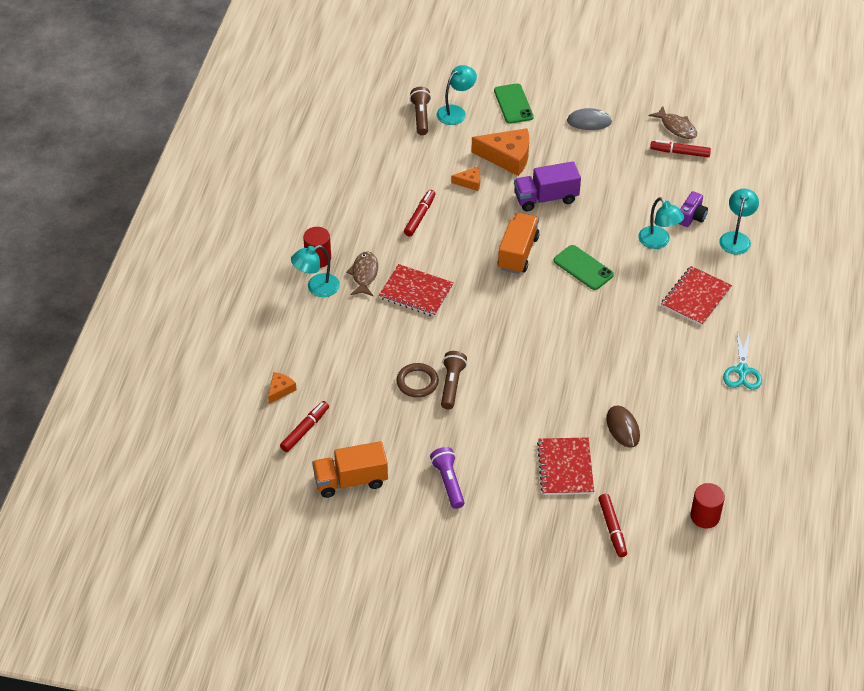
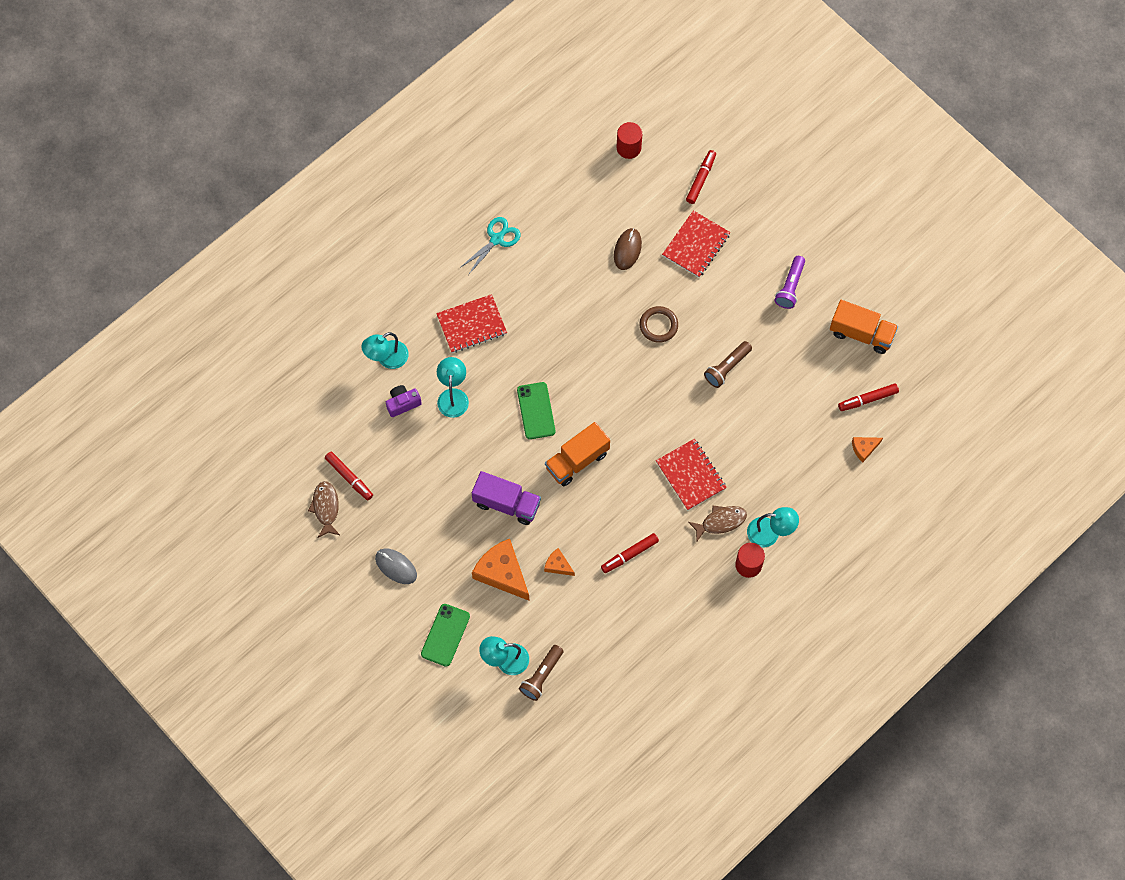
camera: 145 degrees left, 20 degrees up
brown fish [346,251,378,296] -> brown fish turned 150 degrees counterclockwise [688,506,747,541]
brown ring [396,363,439,398] -> brown ring moved to [640,306,678,343]

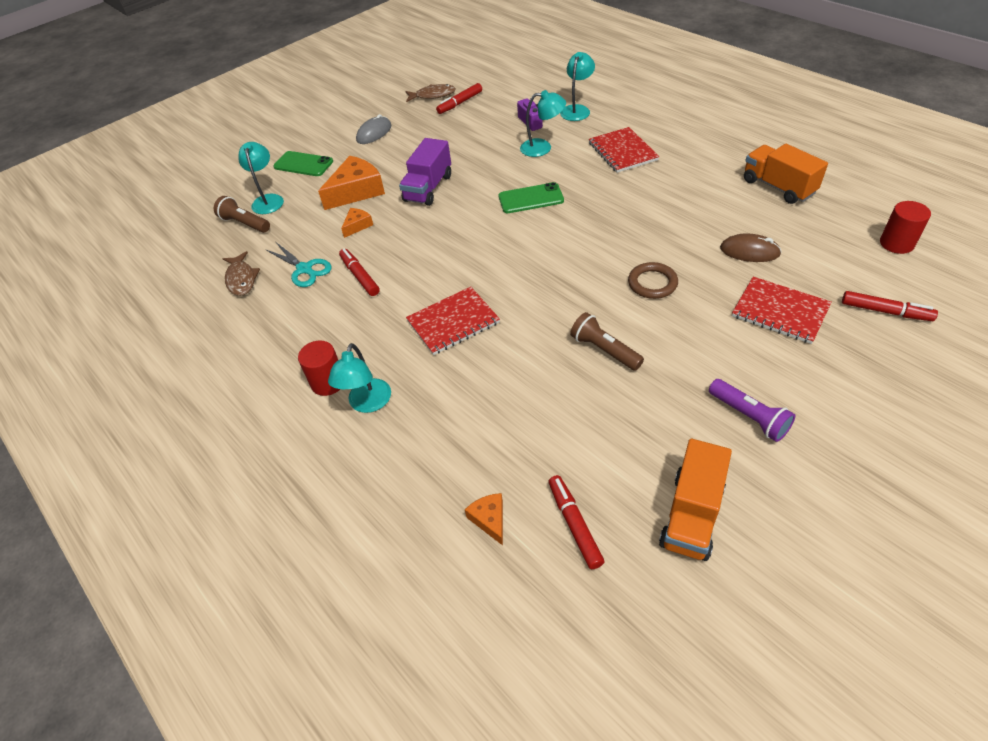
camera: 95 degrees right, 20 degrees down
turquoise lamp [361,332,409,369] -> turquoise lamp turned 60 degrees clockwise [560,52,595,121]
turquoise scissors [461,217,521,275] -> turquoise scissors moved to [265,242,332,287]
orange truck [545,422,610,486] -> orange truck moved to [744,144,828,204]
brown fish [688,506,747,541] -> brown fish moved to [223,251,260,296]
purple flashlight [774,256,805,309] -> purple flashlight turned 150 degrees counterclockwise [709,379,795,442]

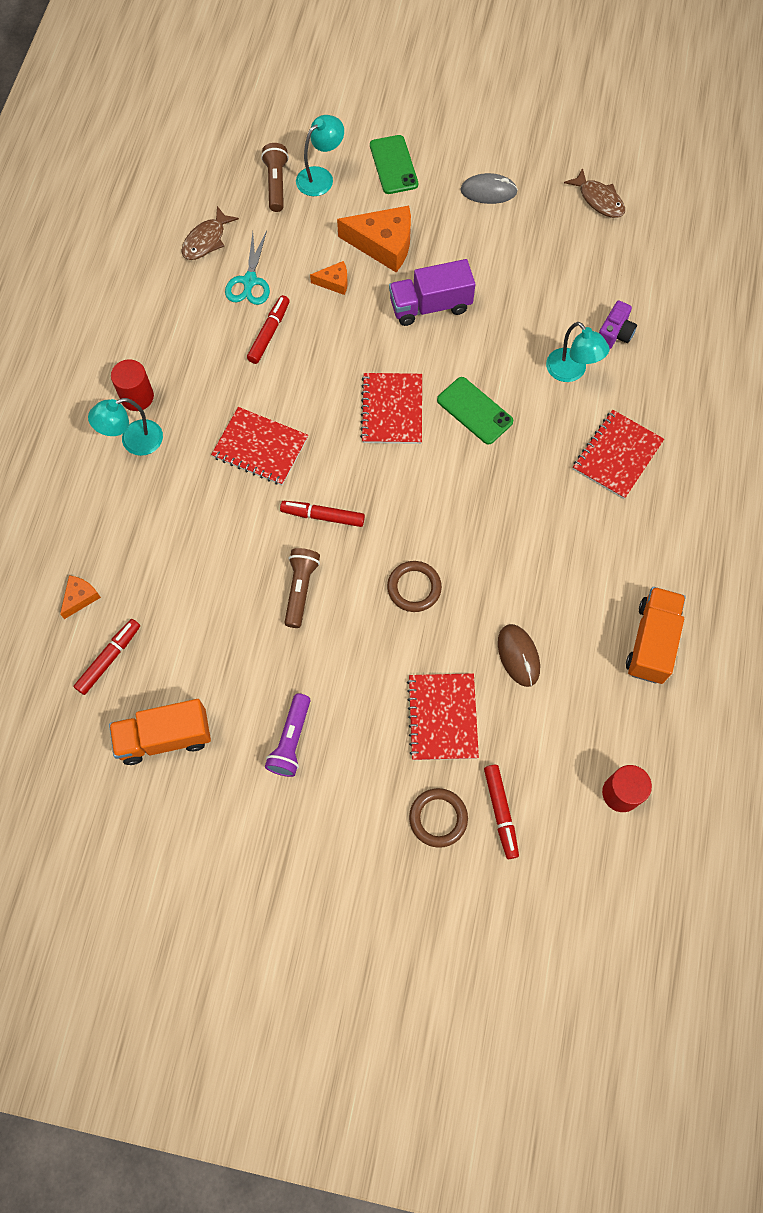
camera: 50 degrees right, 20 degrees up
red marker [436,83,482,114] -> red marker moved to [280,501,365,527]
turquoise lamp [560,52,595,121] -> none
none -> red notebook [360,373,422,444]
none -> brown ring [409,788,468,848]

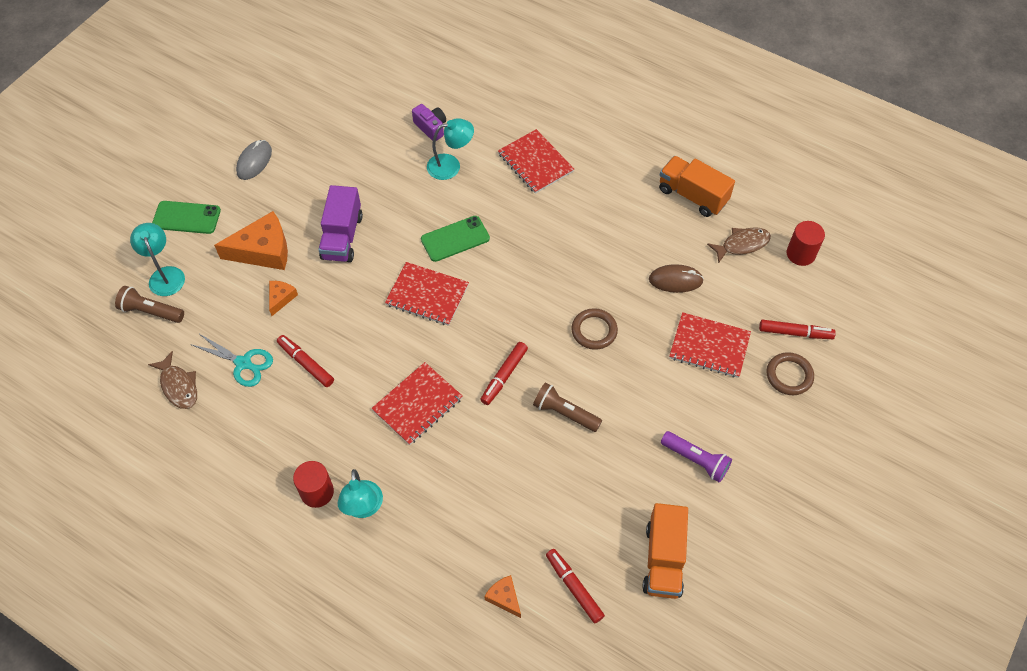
camera: 70 degrees left, 10 degrees down
orange cheese [337,206,411,273] -> orange cheese turned 45 degrees clockwise [214,211,288,270]
brown fish [564,168,625,218] -> brown fish moved to [707,227,771,263]

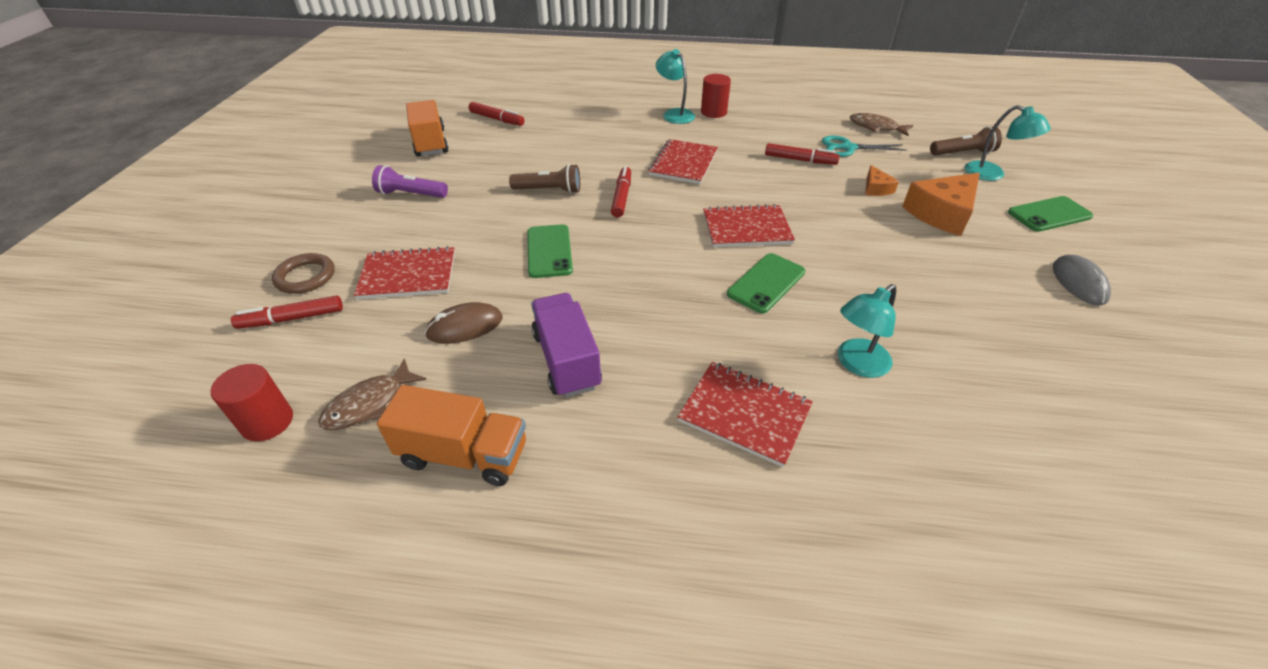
camera: 155 degrees right, 15 degrees down
purple truck [318,185,363,262] -> purple truck moved to [531,293,602,398]
purple camera [412,104,446,141] -> none
orange cheese [484,575,521,618] -> none
brown ring [571,308,618,350] -> green phone [527,224,573,278]

